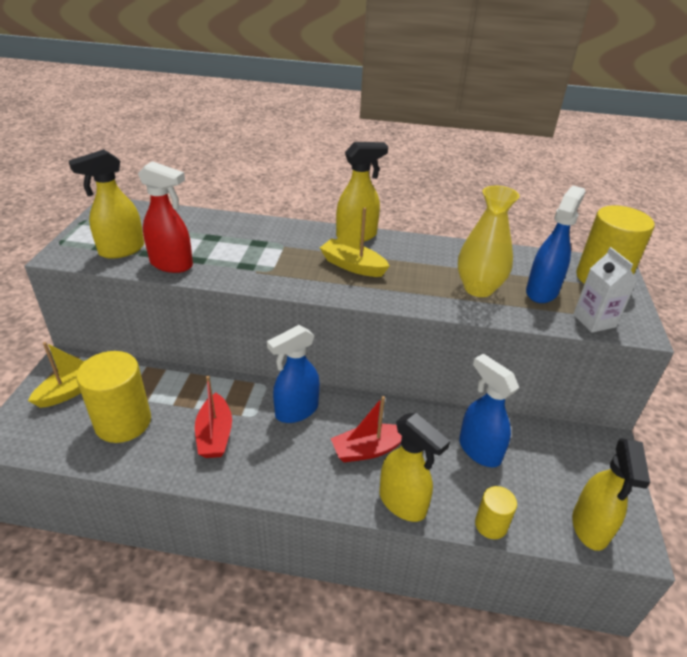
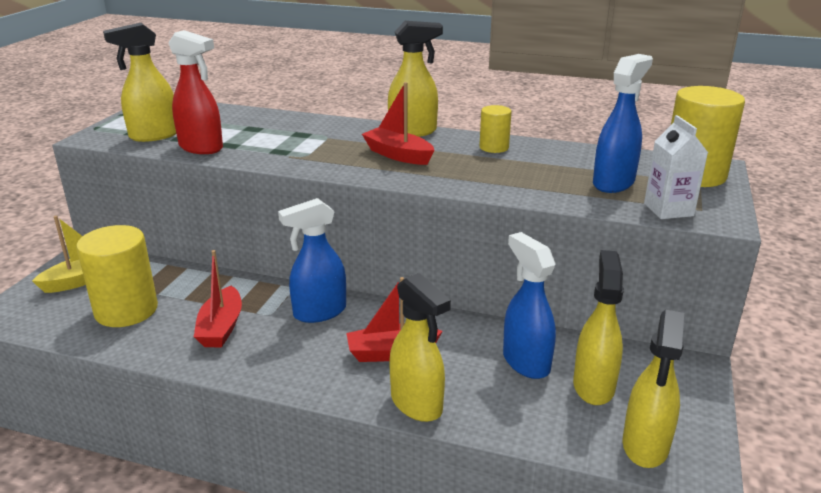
camera: 10 degrees right, 10 degrees down
yellow boat [320,207,389,277] -> red boat [362,82,434,165]
yellow vase [458,186,520,297] -> none
yellow cylinder [475,486,517,539] -> yellow cylinder moved to [479,105,512,153]
none -> yellow spray bottle [573,250,624,405]

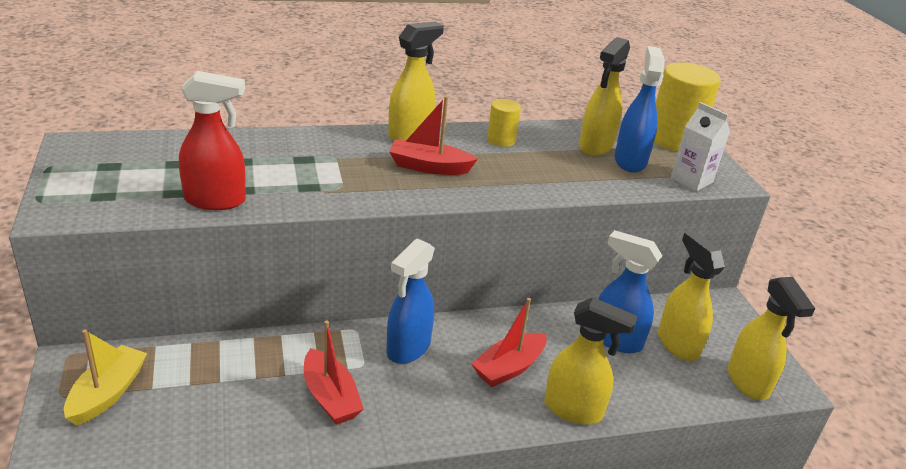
camera: 35 degrees left, 5 degrees up
yellow cylinder [76,225,158,327] -> none
yellow spray bottle [103,23,176,142] -> yellow spray bottle moved to [579,37,630,156]

